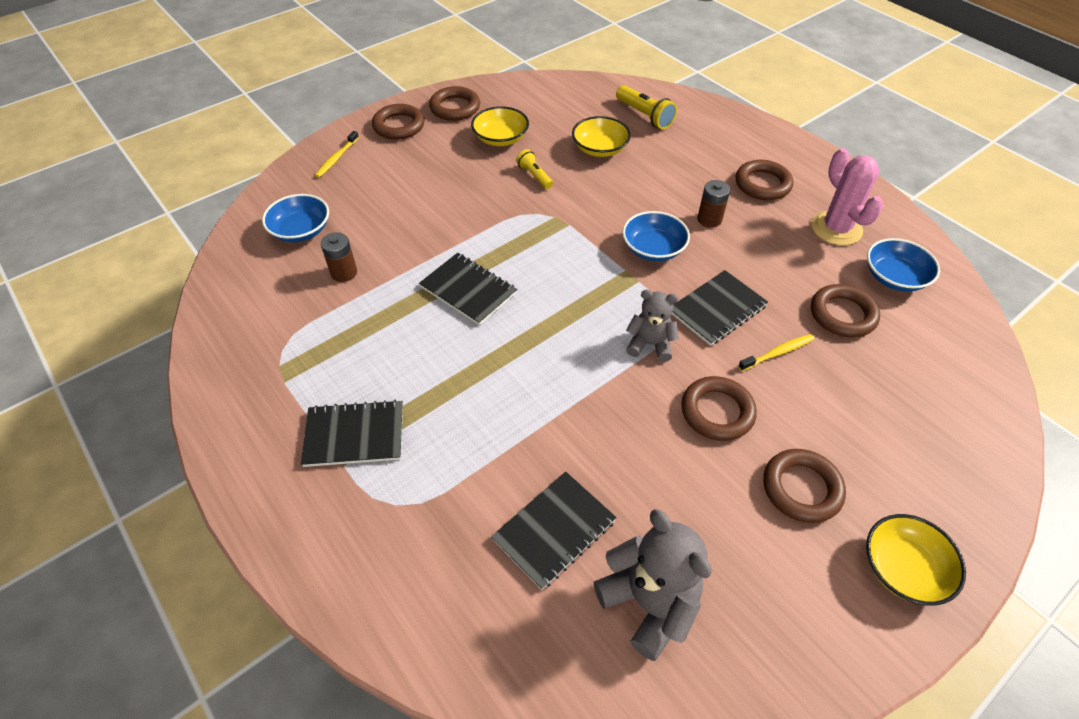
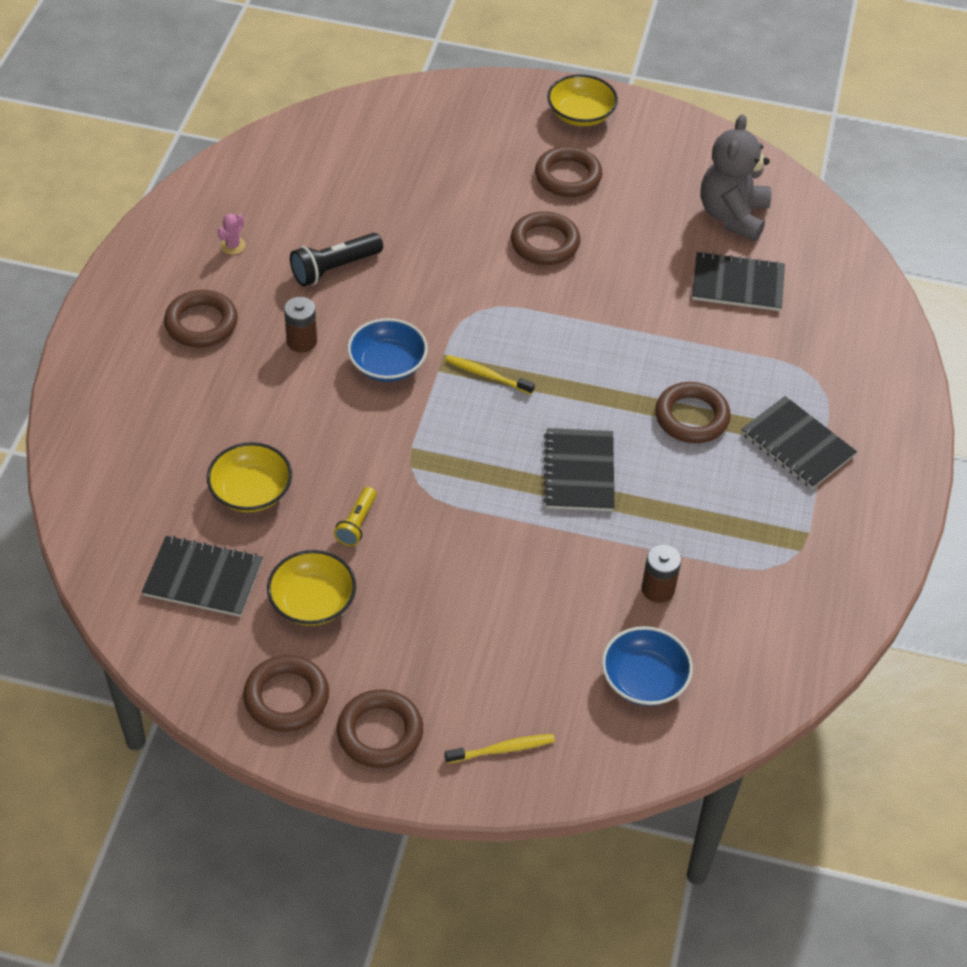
camera: 130 degrees left, 0 degrees up
yellow flashlight [616,85,677,129] -> none
grey teddy bear [626,290,679,362] -> none
black notebook [672,270,768,346] -> black notebook moved to [142,536,263,617]
yellow toothbrush [738,334,814,371] -> yellow toothbrush moved to [445,355,535,394]
pink cactus [811,148,884,246] -> pink cactus [218,213,246,255], size x0.42
brown ring [811,284,880,338] -> brown ring moved to [655,382,731,443]
blue bowl [867,238,940,292] -> none
none -> black flashlight [290,233,383,286]

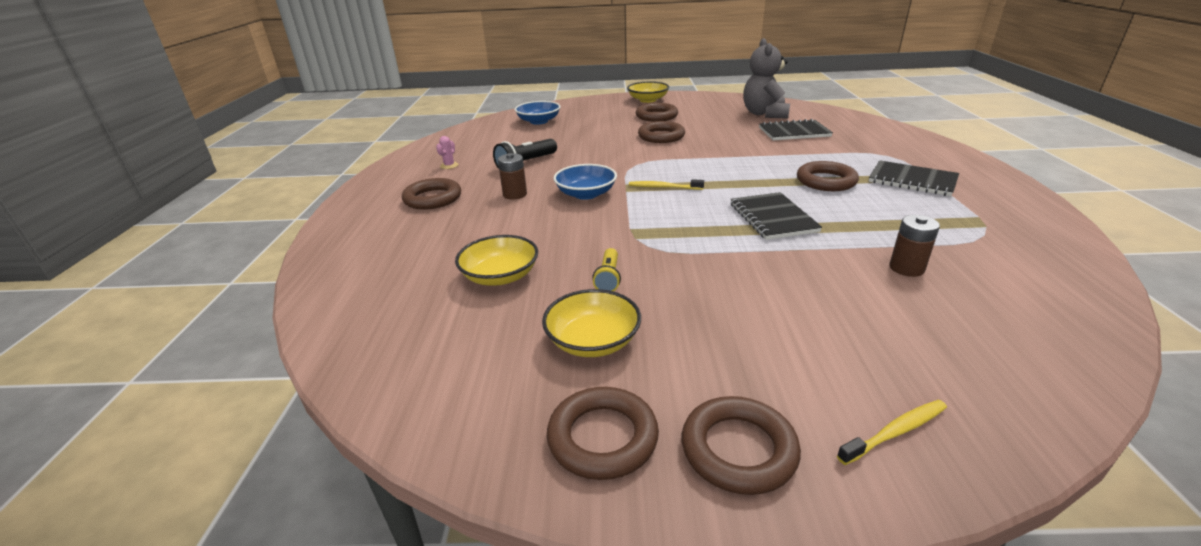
camera: 10 degrees left, 20 degrees down
black notebook [142,536,263,617] -> none
blue bowl [602,626,693,706] -> blue bowl moved to [515,101,561,125]

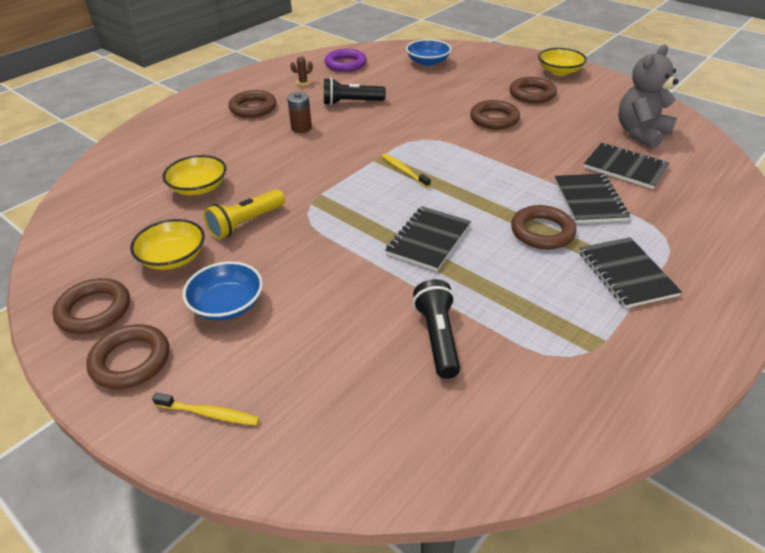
camera: 40 degrees right, 10 degrees up
pink cactus [436,136,459,169] -> brown cactus [290,56,313,86]
blue bowl [553,164,617,200] -> blue bowl moved to [183,261,263,320]
yellow flashlight [592,248,621,292] -> yellow flashlight [204,189,285,240], size x1.57
brown battery [890,215,940,277] -> black flashlight [413,279,460,379]
none -> purple ring [325,49,367,72]
none -> black notebook [555,173,630,223]

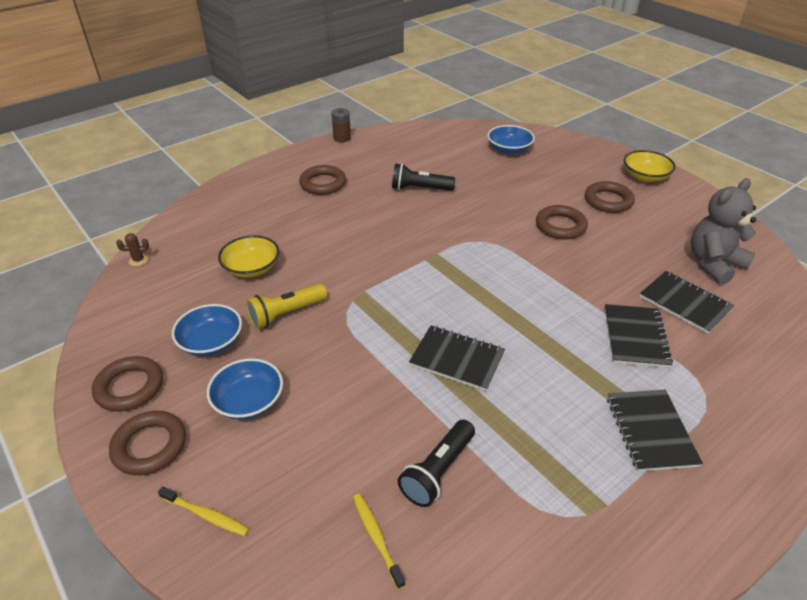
camera: 10 degrees right, 0 degrees up
yellow bowl [130,219,205,270] -> blue bowl [172,304,242,356]
brown battery [287,92,312,133] -> brown battery moved to [331,108,351,142]
brown cactus [290,56,313,86] -> brown cactus moved to [116,233,149,266]
purple ring [325,49,367,72] -> none
yellow toothbrush [381,153,431,188] -> yellow toothbrush moved to [353,494,405,589]
black notebook [385,206,471,271] -> black notebook turned 75 degrees clockwise [409,325,505,391]
black flashlight [413,279,460,379] -> black flashlight turned 150 degrees counterclockwise [398,420,475,507]
brown ring [511,205,576,250] -> none

